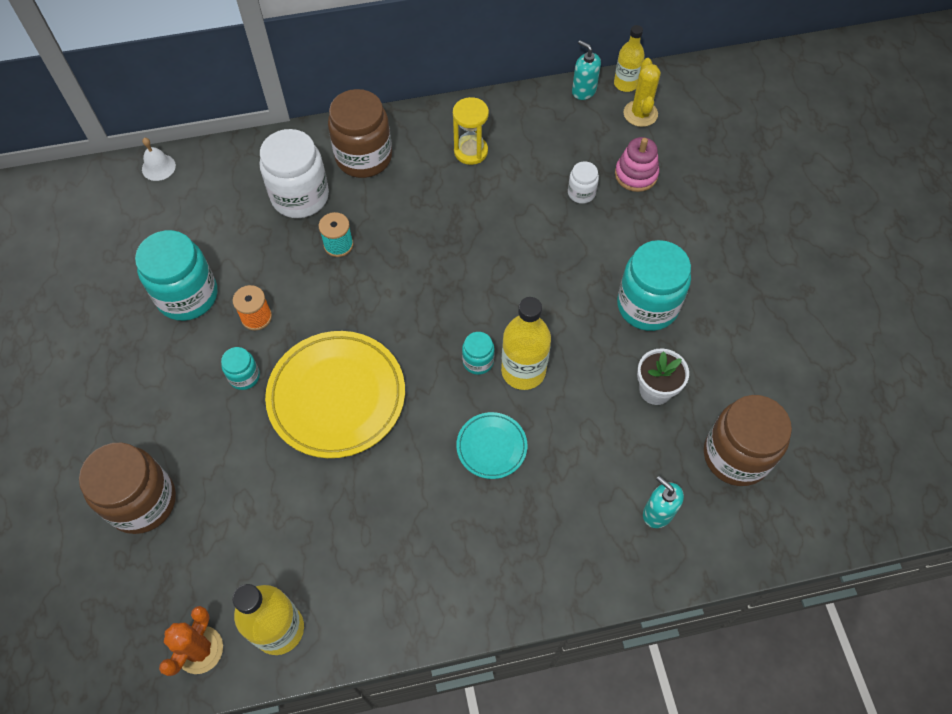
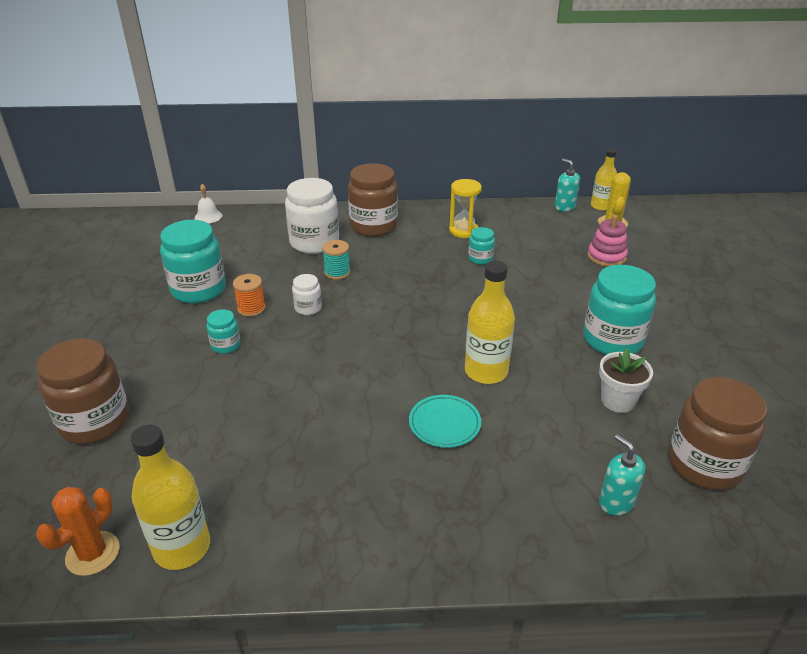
camera: 10 degrees right, 25 degrees down
yellow plate [265,331,405,458] -> none
turquoise jar [462,332,495,375] -> turquoise jar moved to [468,227,495,265]
white jar [568,161,599,204] -> white jar moved to [292,274,322,315]

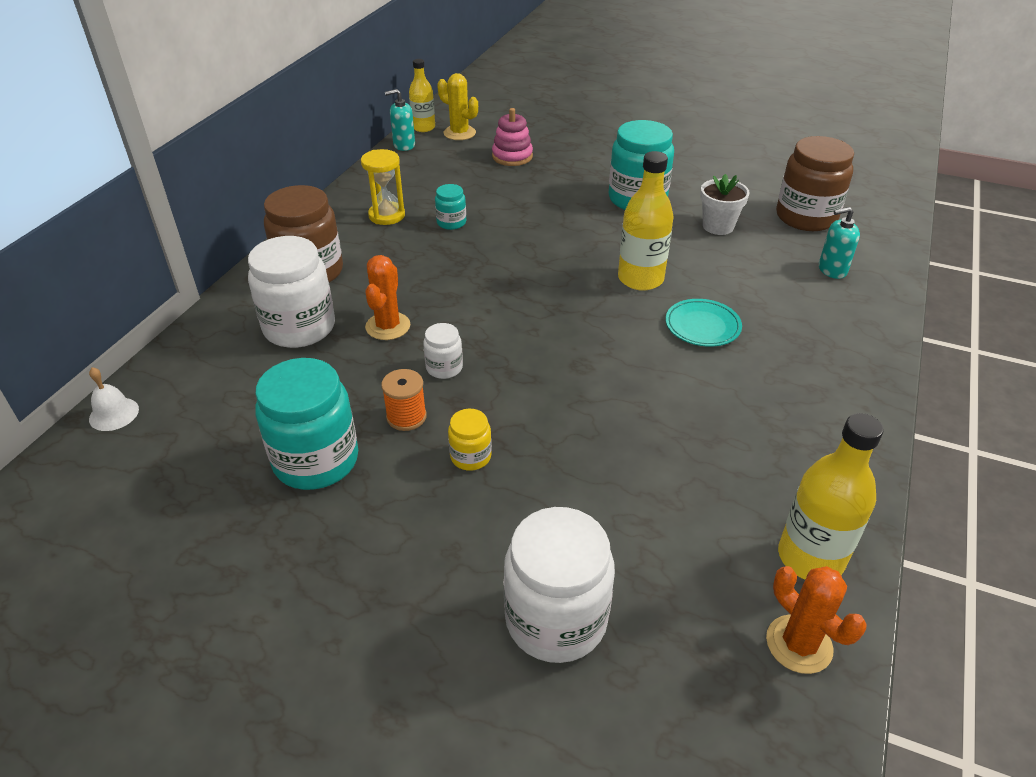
camera: 65 degrees left, 5 degrees up
brown jar [36,338,129,444] -> white jar [504,507,615,663]
turquoise jar [206,309,240,354] -> yellow jar [448,409,492,471]
turquoise spool [322,240,350,280] -> orange cactus [365,255,410,340]

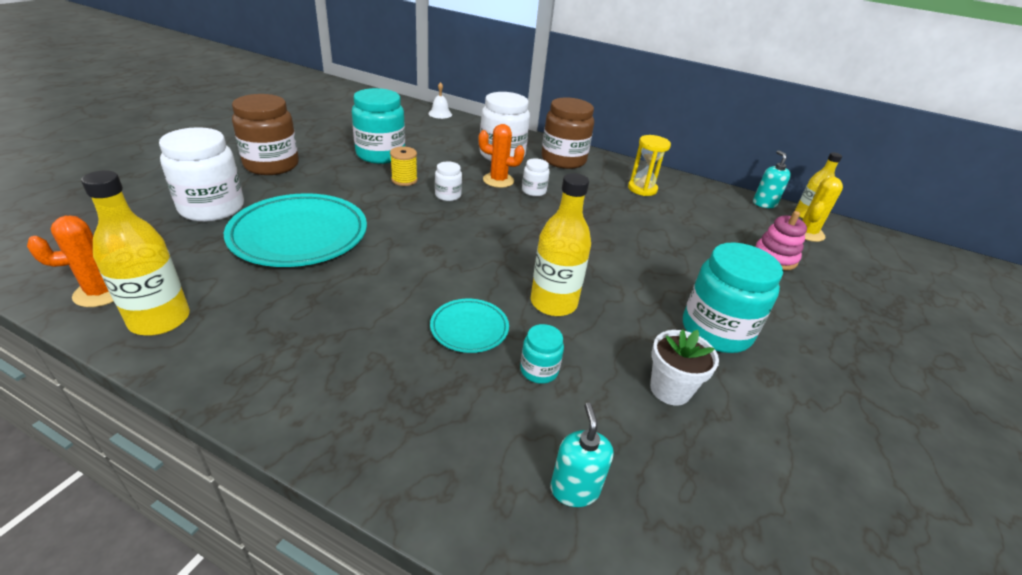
camera: 90 degrees right, 5 degrees down
orange spool [381,369,427,431] -> yellow spool [390,146,418,186]
turquoise jar [435,184,466,230] -> turquoise jar moved to [520,324,564,384]
yellow jar [448,409,492,471] -> none
brown jar [776,136,854,231] -> brown jar moved to [232,94,299,175]
none -> turquoise plate [224,193,367,267]
none -> white jar [522,159,550,197]

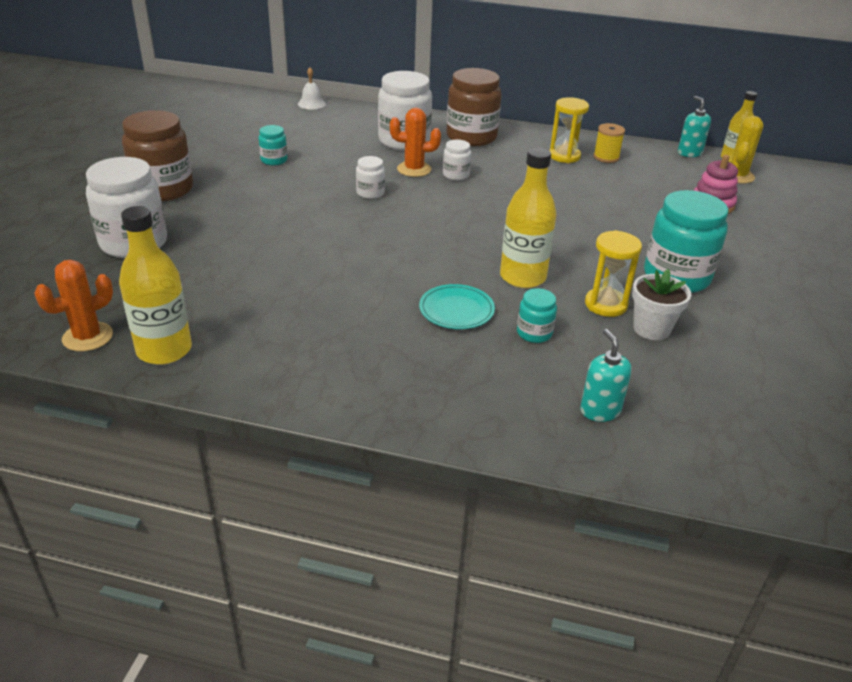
camera: 10 degrees left, 0 degrees up
turquoise plate [224,193,367,267] -> none
turquoise jar [352,88,405,164] -> turquoise jar [258,125,287,165], size x0.48
yellow spool [390,146,418,186] -> yellow spool moved to [593,123,625,163]
none -> yellow hourglass [585,230,642,317]

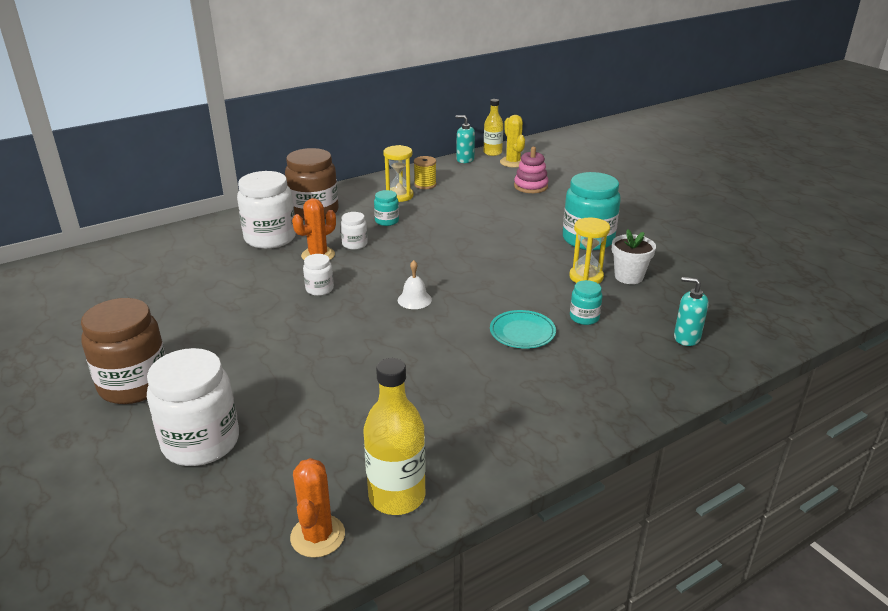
camera: 45 degrees left, 5 degrees down
turquoise jar [258,125,287,165] -> turquoise jar moved to [374,190,399,226]
white bell [298,68,326,109] -> white bell moved to [398,260,432,309]
yellow bottle [500,148,556,288] -> none

